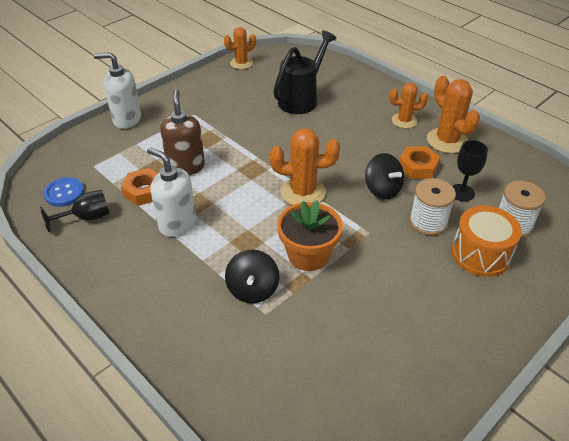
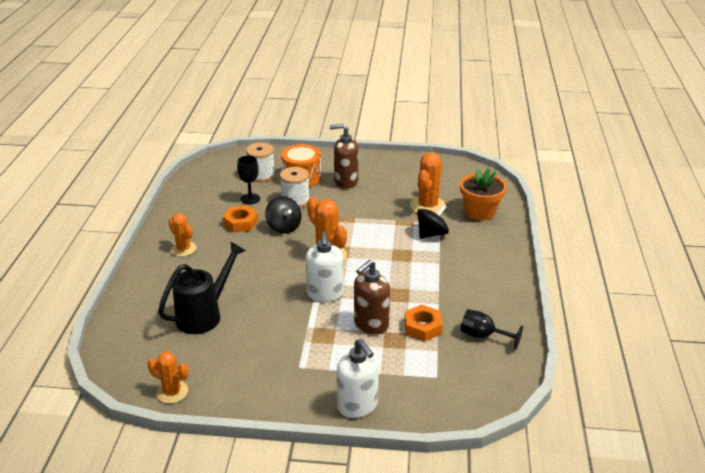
camera: 130 degrees left, 10 degrees down
blue button [43,177,84,207] -> none
white soap dispenser [147,147,196,237] -> white soap dispenser moved to [306,231,343,302]
black watering can [273,30,336,114] -> black watering can turned 135 degrees clockwise [158,241,246,334]
orange flower pot [277,200,343,271] -> orange flower pot moved to [460,168,506,220]
black spinning top [365,153,404,200] -> black spinning top turned 135 degrees clockwise [265,196,301,234]
orange cactus [427,76,480,153] -> orange cactus moved to [410,152,446,213]
none -> brown soap dispenser [330,124,358,188]

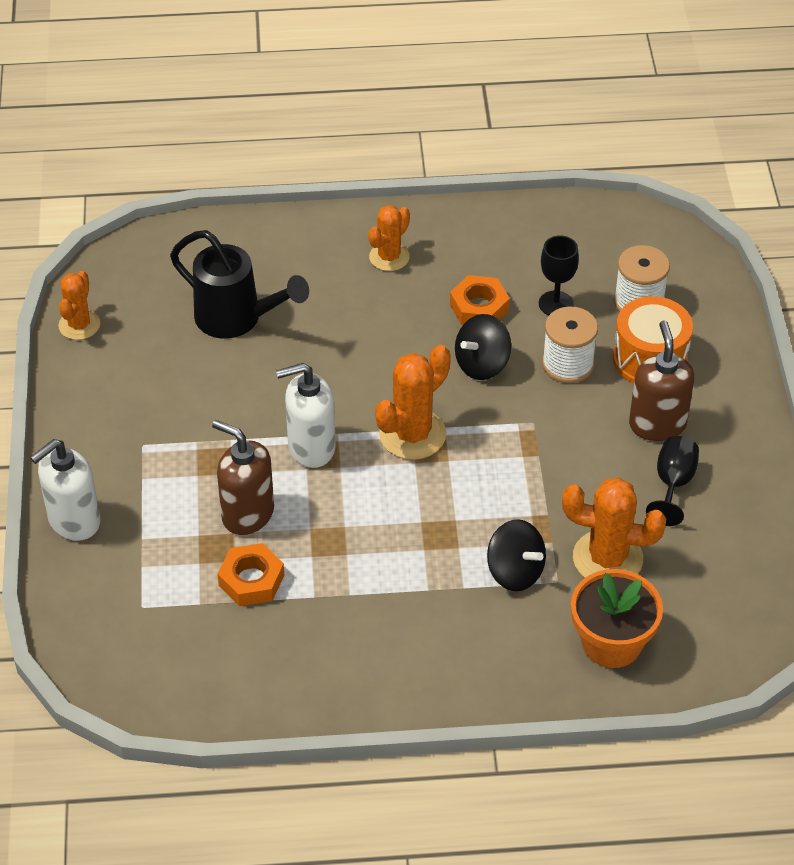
camera: 80 degrees right, 15 degrees up
black goblet [461,309,523,350] -> black goblet moved to [646,436,699,526]

